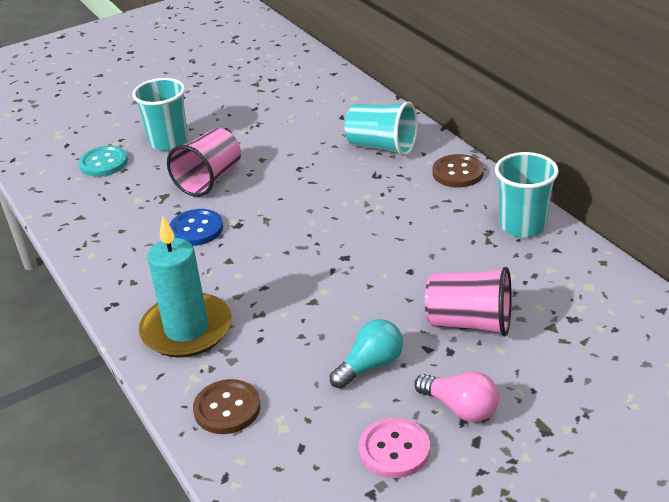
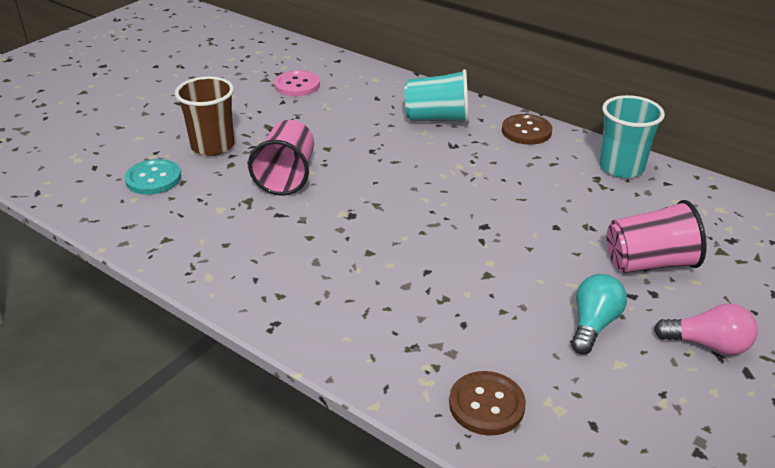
camera: 25 degrees left, 0 degrees up
turquoise cup [132,78,188,151] -> brown cup [175,76,234,156]
turquoise candle [139,216,232,358] -> none
blue button [169,209,223,246] -> none
pink button [359,418,430,478] -> pink button moved to [274,70,320,97]

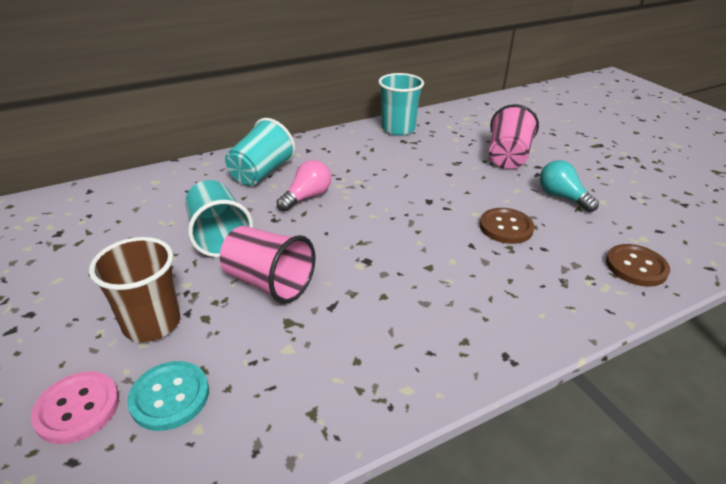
camera: 65 degrees left, 0 degrees up
pink button [274,70,320,97] -> pink button moved to [31,371,119,444]
brown button [502,114,552,145] -> brown button moved to [480,208,535,244]
pink light bulb [654,304,758,355] -> pink light bulb moved to [277,160,331,211]
none -> turquoise cup [185,180,253,257]

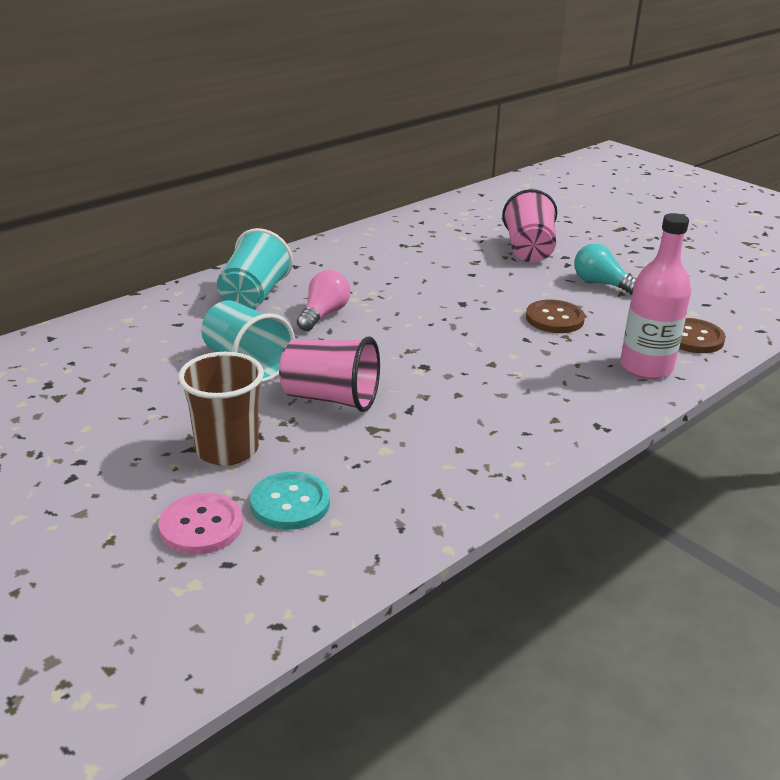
camera: 15 degrees left, 5 degrees down
turquoise cup [378,73,424,136] -> none
none -> pink bottle [620,213,691,379]

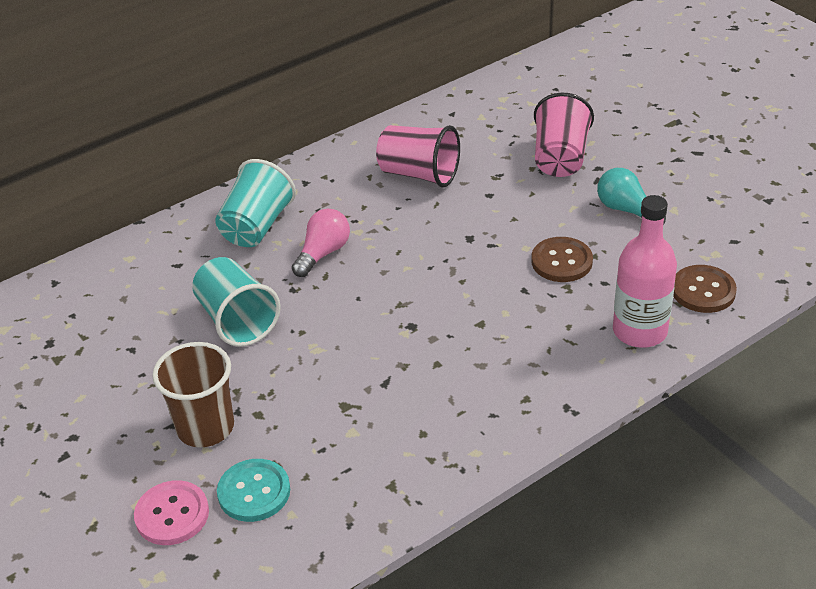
camera: 10 degrees right, 10 degrees up
pink cup [279,336,380,412] -> pink cup moved to [376,125,460,188]

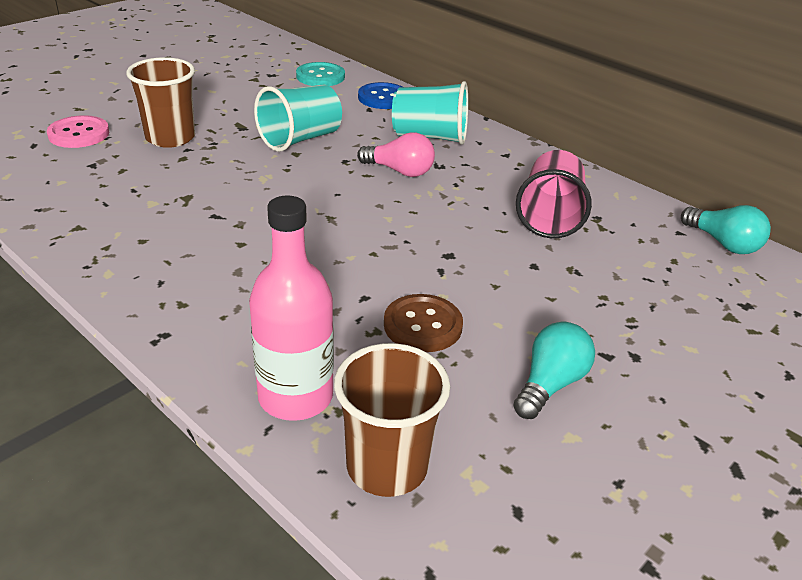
camera: 75 degrees right, 5 degrees down
turquoise button [217,459,290,522] -> turquoise button moved to [296,62,345,86]
pink cup [534,93,594,177] -> none
brown button [673,265,737,313] -> brown cup [334,343,450,497]
none -> blue button [358,82,402,109]
none -> turquoise light bulb [681,205,771,254]

